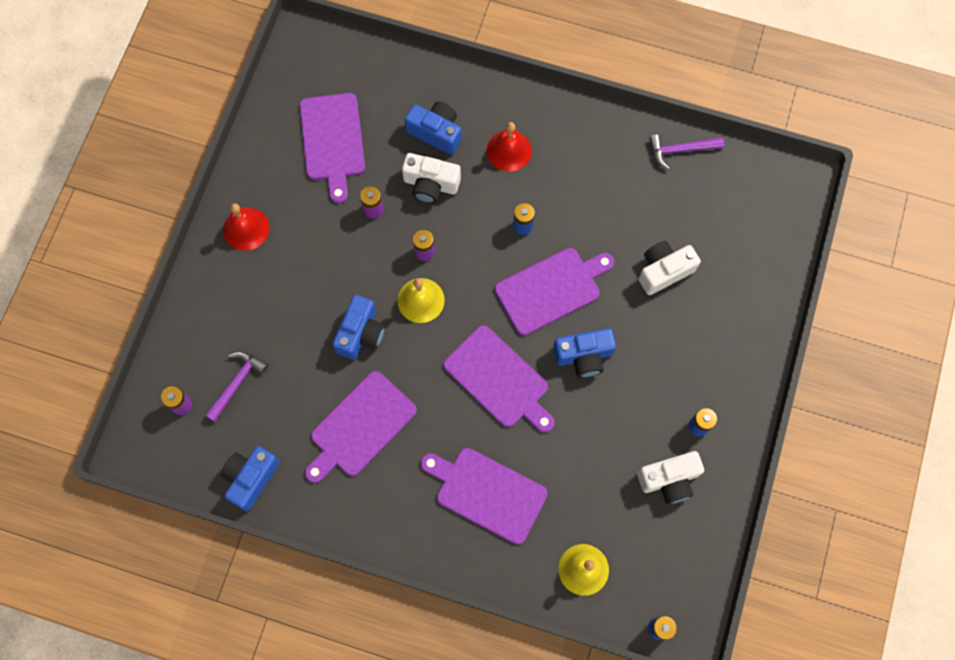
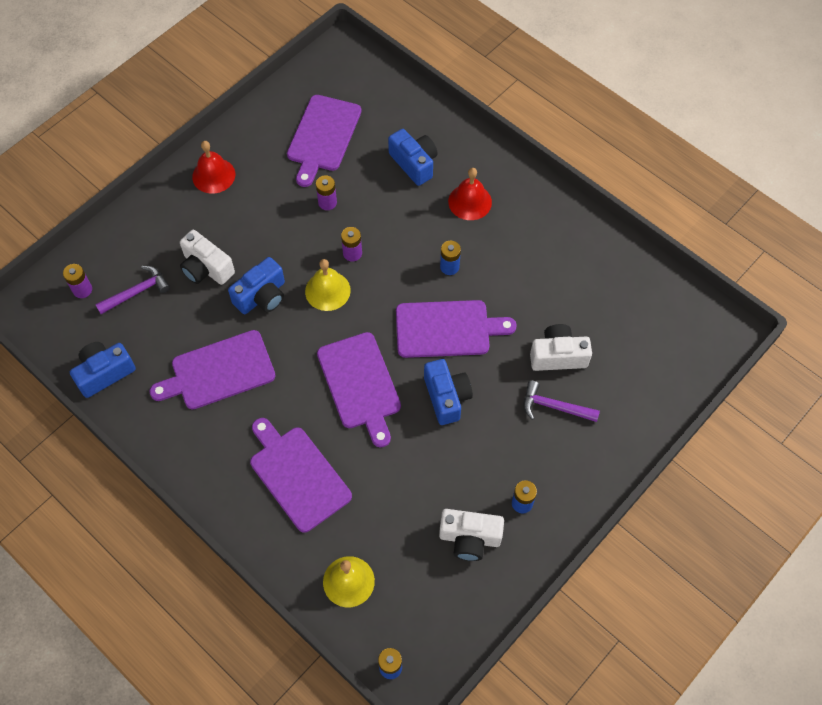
camera: 25 degrees right, 10 degrees down
white camera [402,153,461,204] -> white camera moved to [180,230,235,285]
blue camera [553,328,616,378] -> blue camera turned 120 degrees counterclockwise [424,359,473,425]
purple hammer [649,135,724,170] -> purple hammer moved to [523,381,600,422]

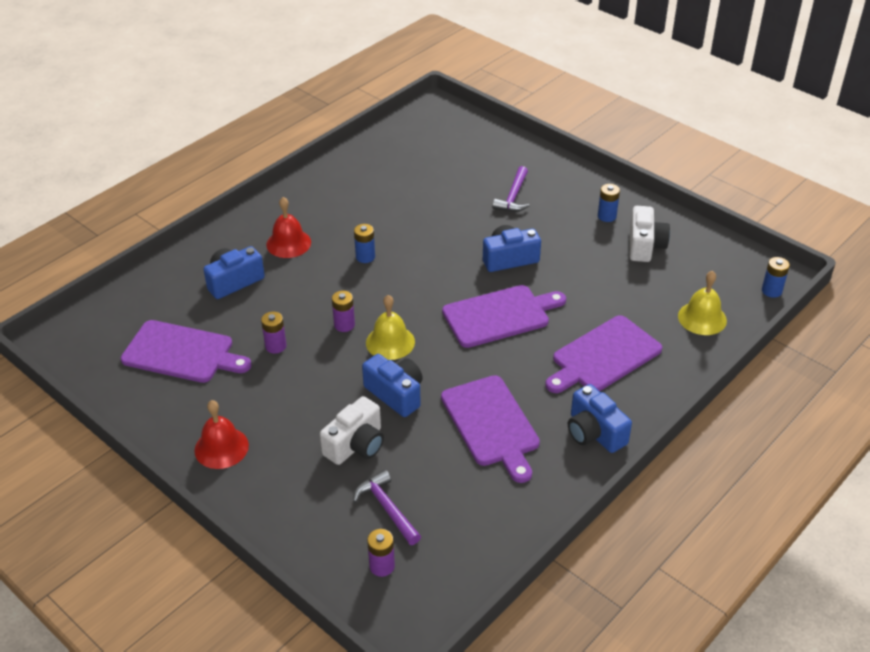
camera: 90 degrees left, 20 degrees down
blue camera [70,342,136,398] -> blue camera moved to [568,384,632,453]
purple cutting board [396,300,517,358] -> none
white camera [530,324,592,371] -> none

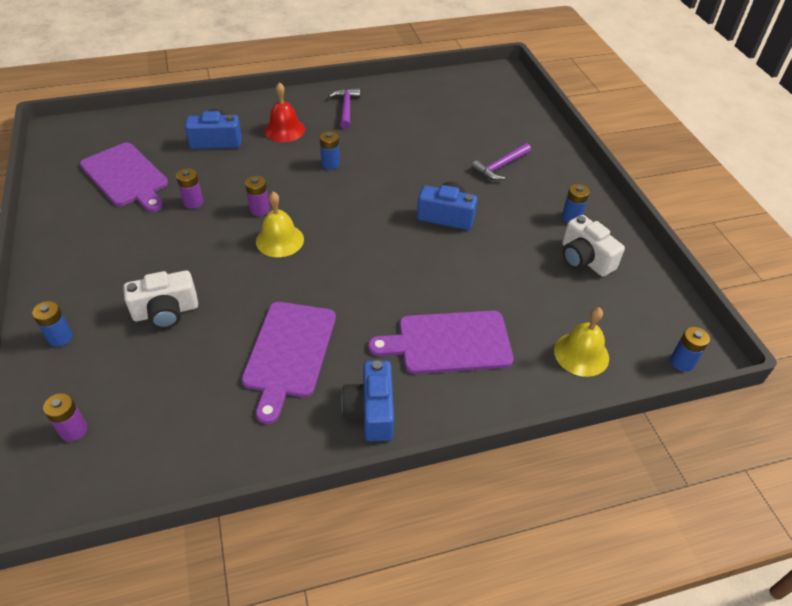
camera: 30 degrees right, 5 degrees up
red bell [194,400,249,469] -> none
purple hammer [353,470,421,545] -> purple hammer moved to [329,88,360,129]
blue camera [362,354,423,417] -> none
purple cutting board [442,285,566,348] -> none
white camera [630,206,670,262] -> white camera turned 105 degrees clockwise [562,215,625,277]
none -> blue battery [32,301,73,347]

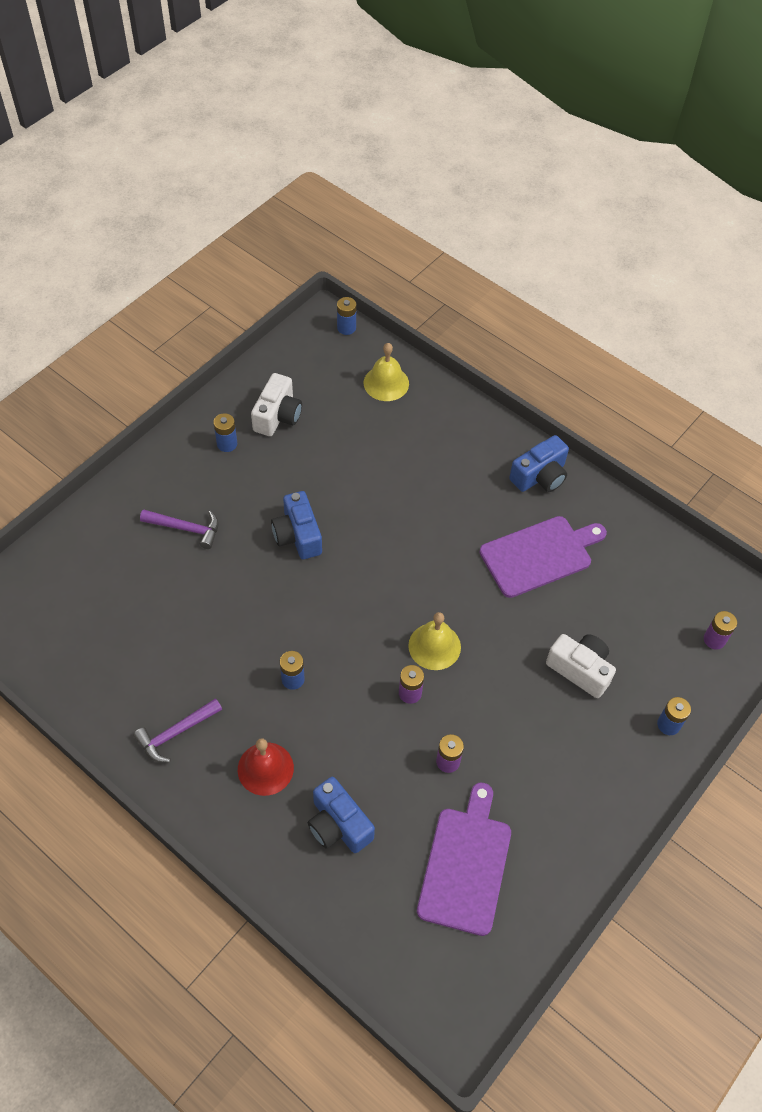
camera: 125 degrees left, 10 degrees up
purple cutting board [368,311,514,374] -> none

